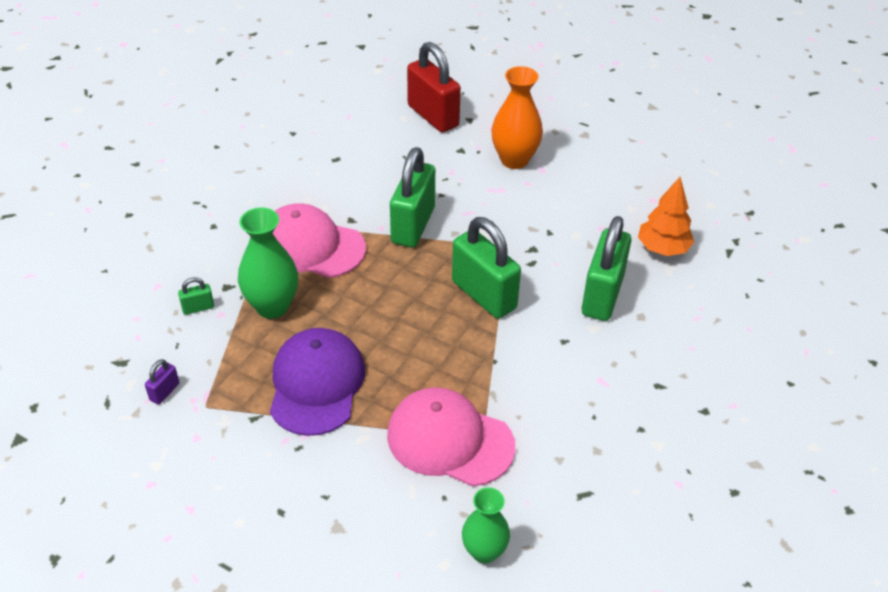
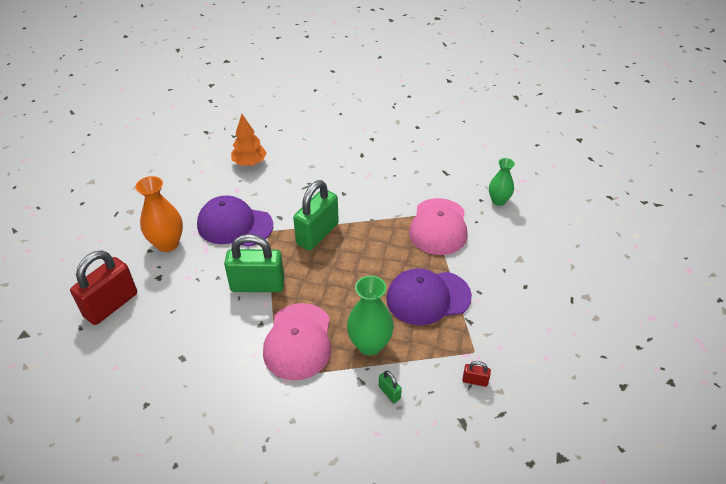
camera: 105 degrees left, 0 degrees up
purple padlock [145,359,179,405] -> red padlock [462,361,491,387]
green padlock [582,216,632,321] -> none
none -> purple cap [197,195,273,247]

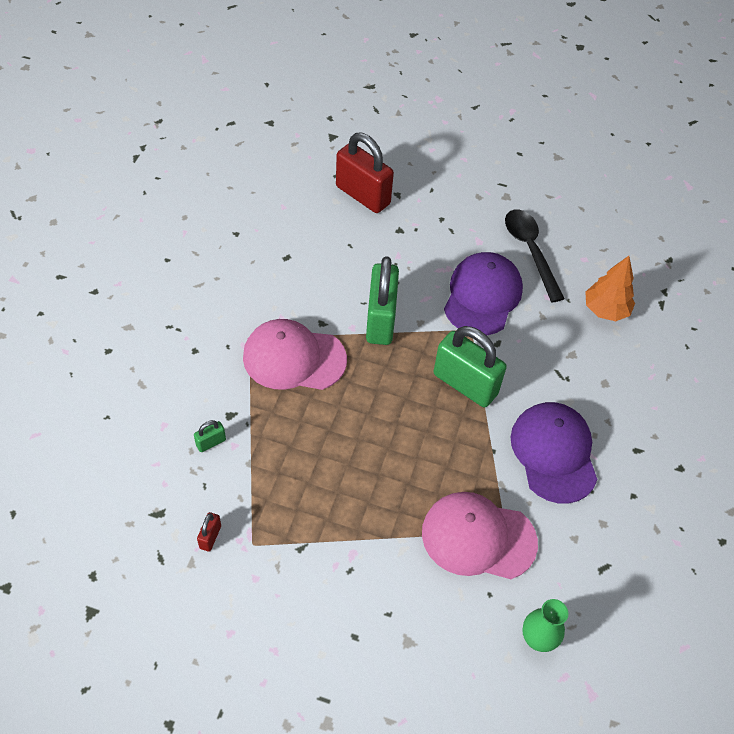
camera: 90 degrees right, 10 degrees up
orange vase [135,176,183,252] -> none
green vase [347,276,394,355] -> none
purple cap [386,268,472,325] -> purple cap moved to [511,402,598,504]
none -> black spoon [505,209,565,302]

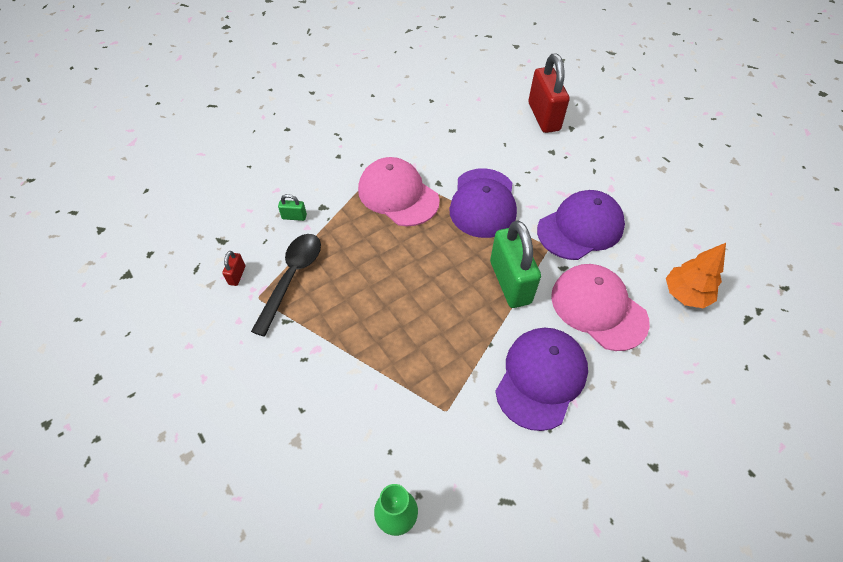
camera: 40 degrees right, 0 degrees up
red padlock [197,512,221,552] -> red padlock turned 45 degrees counterclockwise [222,251,245,286]
green padlock [366,256,399,345] -> purple cap [449,168,517,238]
pink cap [422,492,538,579] -> pink cap moved to [551,264,650,351]
black spoon [505,209,565,302] -> black spoon moved to [251,234,321,337]

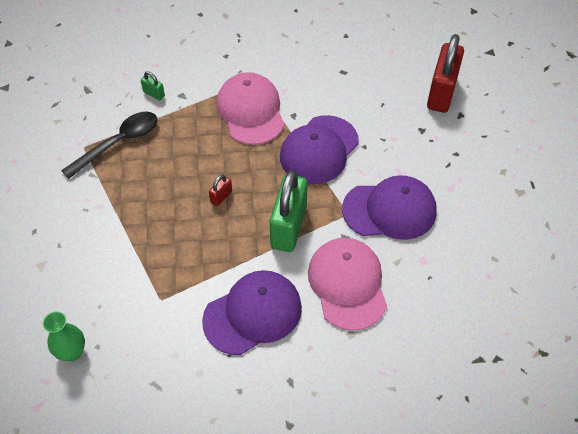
camera: 30 degrees right, 0 degrees up
red padlock [222,251,245,286] -> red padlock moved to [209,174,232,206]
orange tree [666,243,726,309] -> none

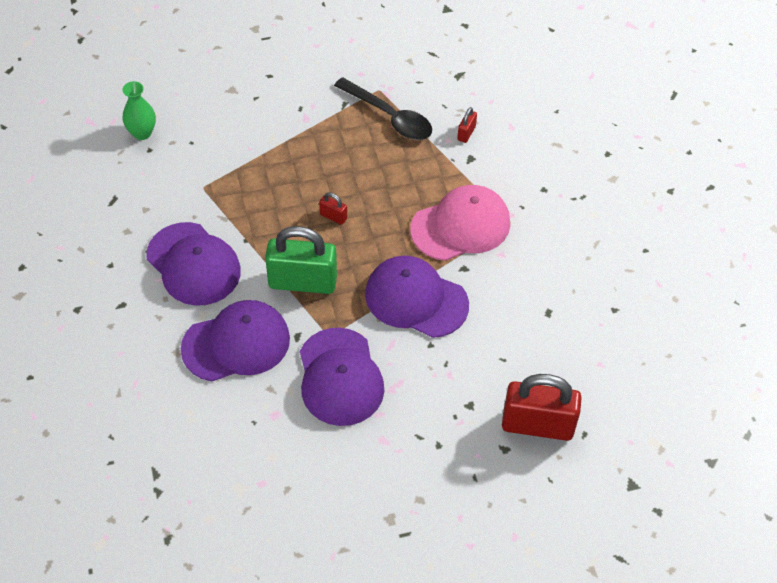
camera: 80 degrees right, 0 degrees up
green padlock [141,71,165,101] -> red padlock [457,107,477,143]
pink cap [308,238,387,331] -> purple cap [181,300,290,382]

